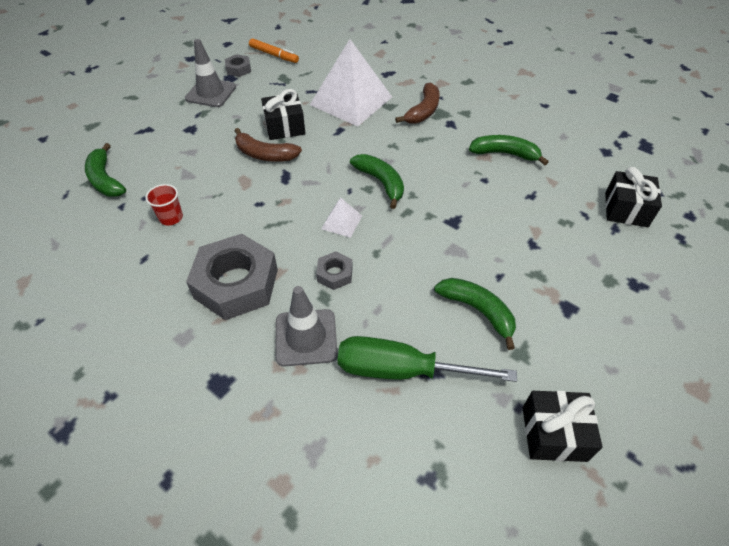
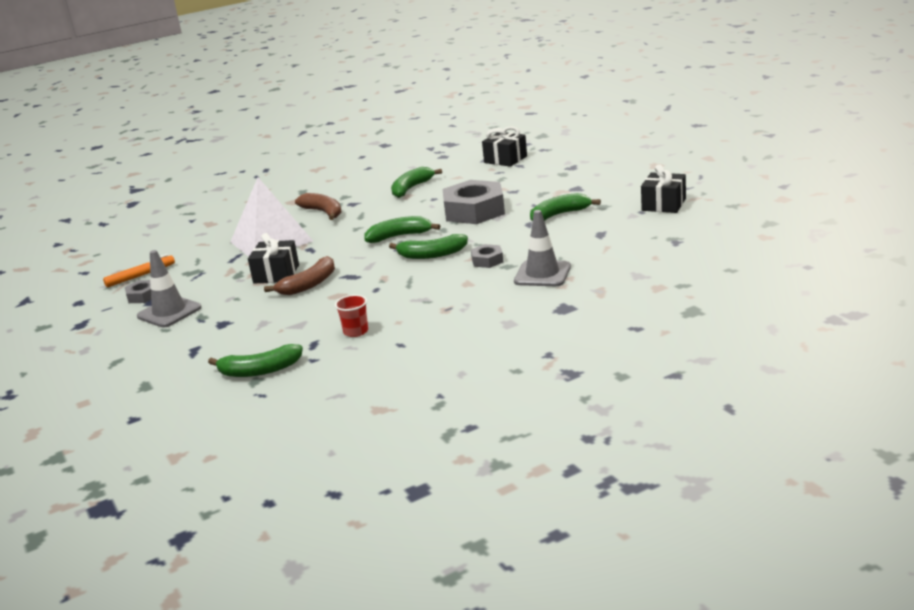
camera: 65 degrees left, 25 degrees down
grey nut [186,234,278,320] -> grey nut moved to [442,180,505,224]
white pyramid [321,197,362,238] -> green banana [389,234,468,259]
green screwdriver [338,336,517,382] -> none

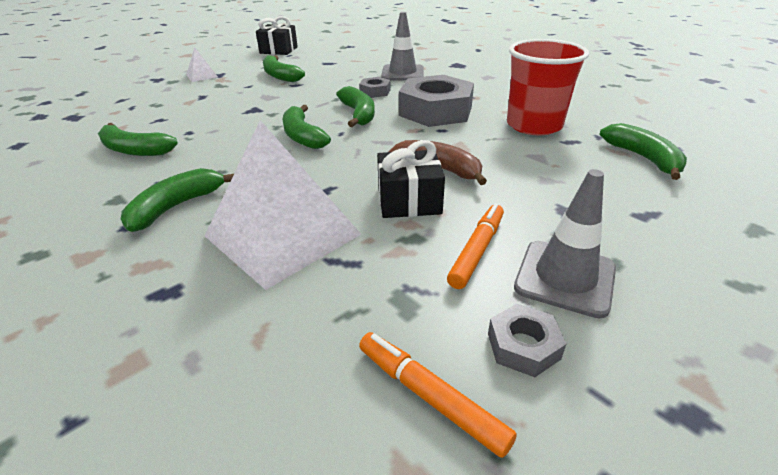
camera: 105 degrees left, 10 degrees up
brown banana [295,193,341,220] -> green banana [121,168,234,232]
red cup [335,295,368,337] -> red cup [507,39,589,135], size x2.18
grey nut [442,180,505,224] -> grey nut moved to [399,75,474,127]
black gift [482,127,527,167] -> none
none -> white pyramid [186,47,218,82]
none -> orange marker [447,204,504,289]

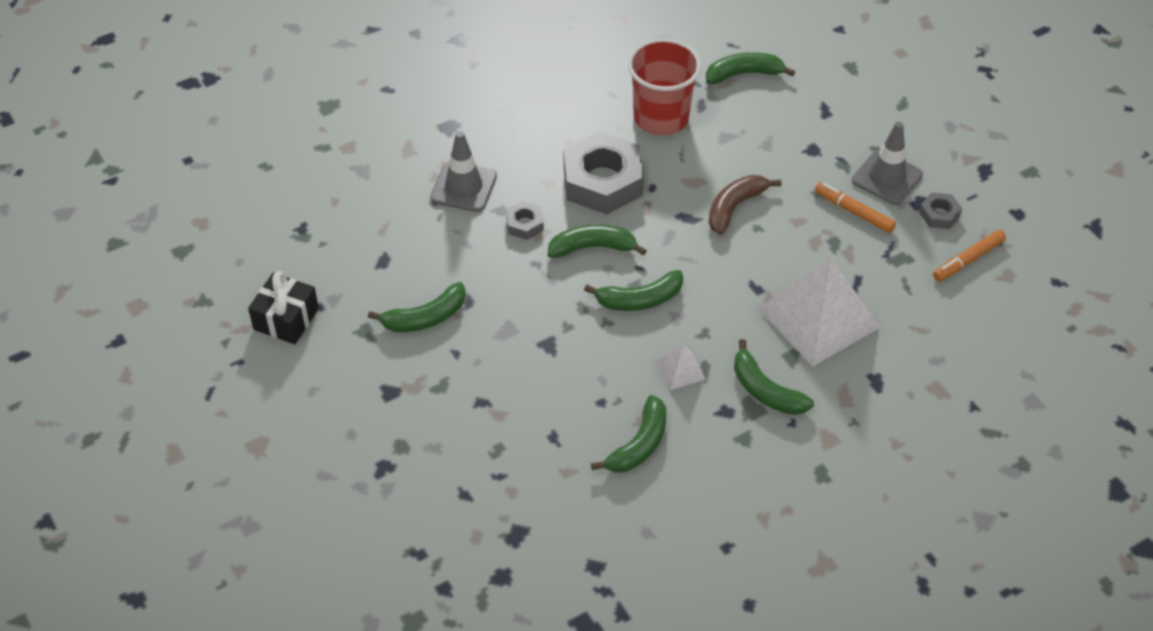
camera: 80 degrees left, 15 degrees up
white pyramid [186,47,218,82] -> white pyramid moved to [656,345,706,390]
black gift [377,140,445,218] -> none

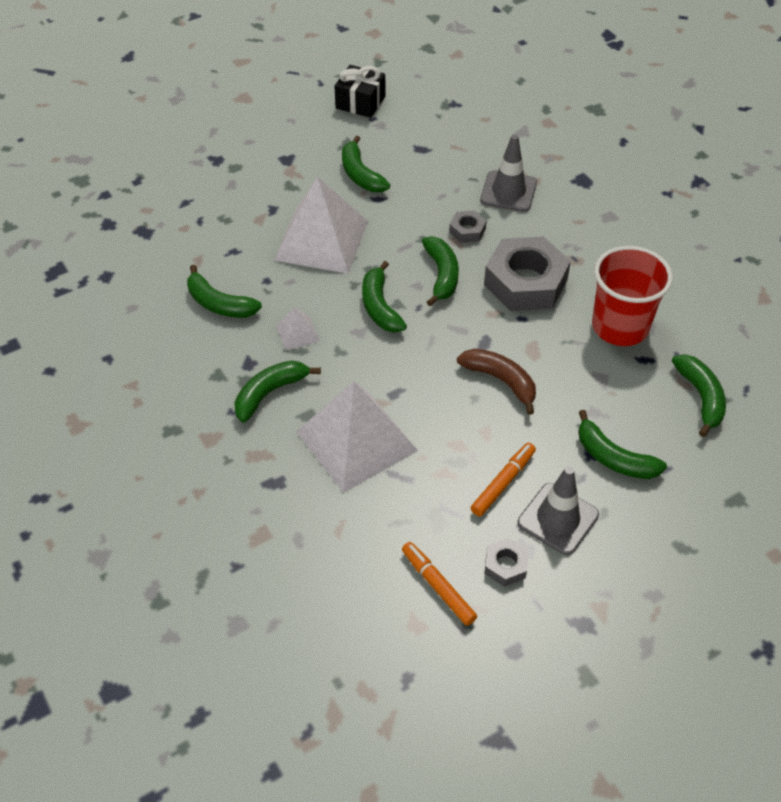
camera: 90 degrees right, 0 degrees up
none -> white pyramid [274,177,368,274]
none -> green banana [578,410,667,479]

